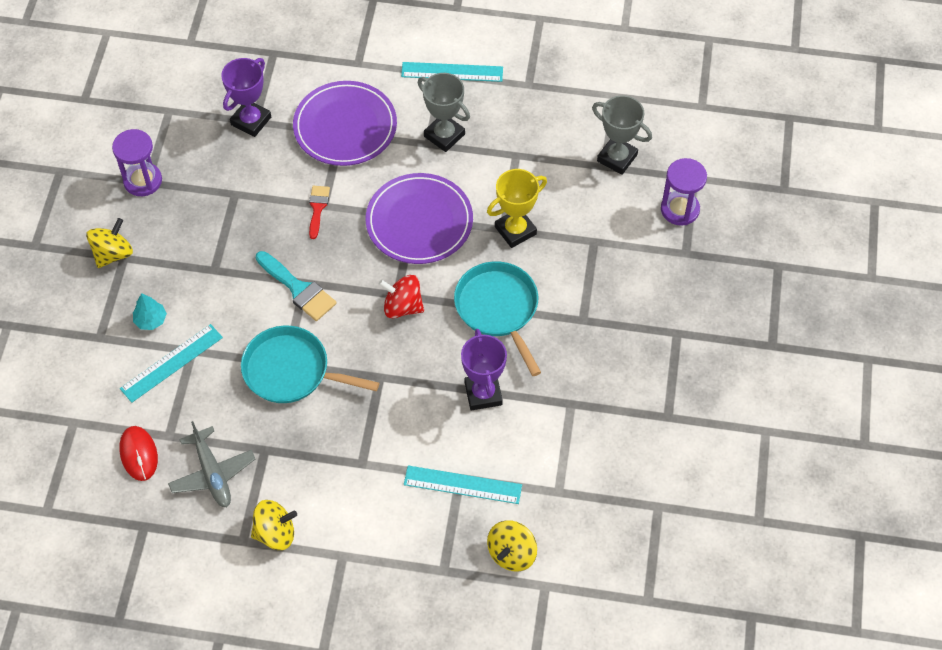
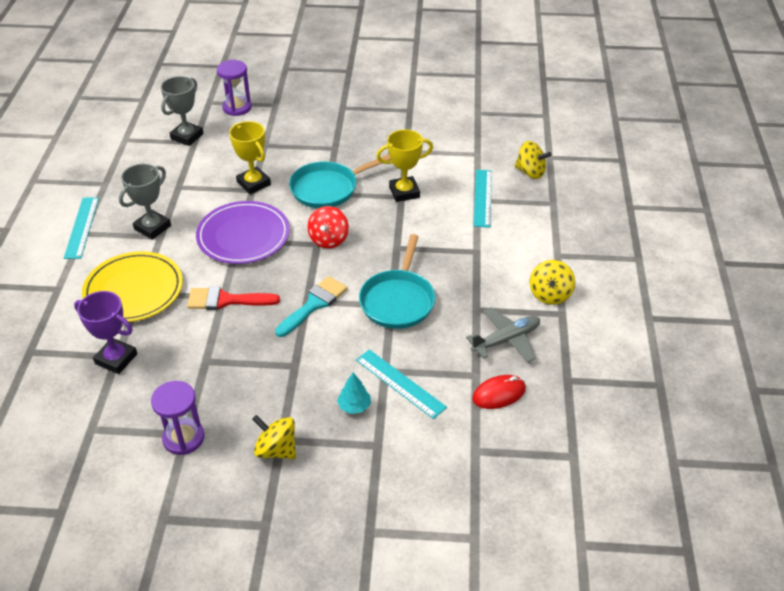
camera: 95 degrees left, 15 degrees down
yellow spinning top [251,500,297,550] -> yellow spinning top turned 150 degrees counterclockwise [530,260,575,305]
purple plate [293,81,397,166] -> yellow plate [82,252,183,322]
red brush [309,186,330,239] -> red brush [187,287,280,310], size x1.58
purple trophy [461,329,507,411] -> yellow trophy [376,130,433,202]

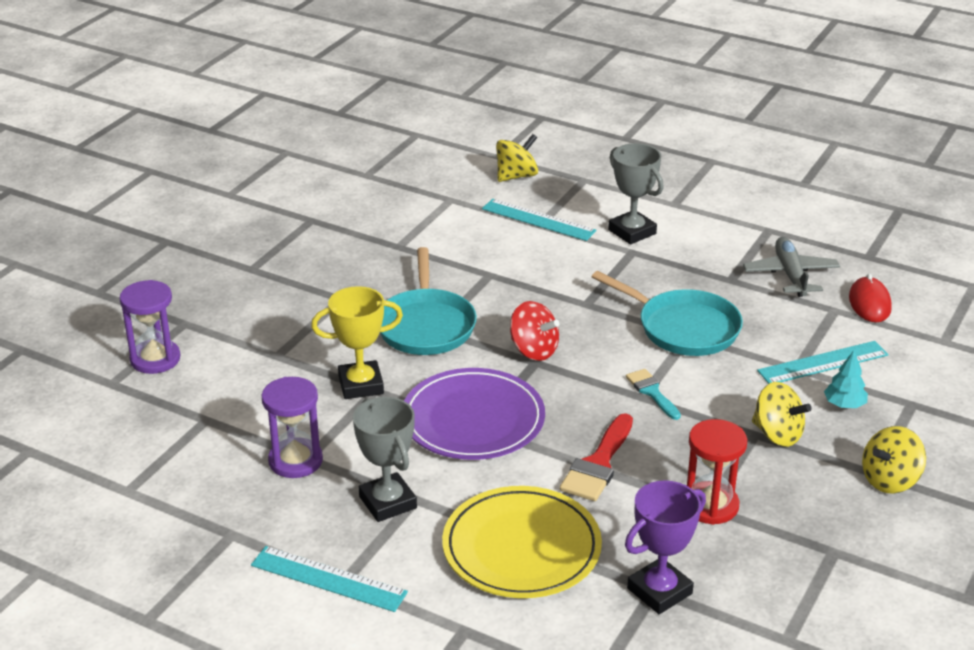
camera: 65 degrees left, 10 degrees down
purple hourglass [151,381,205,455] -> purple hourglass moved to [262,377,323,478]
grey trophy [161,76,204,146] -> grey trophy moved to [608,143,664,244]
turquoise brush [275,276,348,337] -> turquoise brush [626,369,681,420], size x0.63
yellow trophy [376,130,433,202] -> none
yellow spinning top [530,260,575,305] -> yellow spinning top moved to [752,382,812,447]
none -> red hourglass [687,419,747,525]

